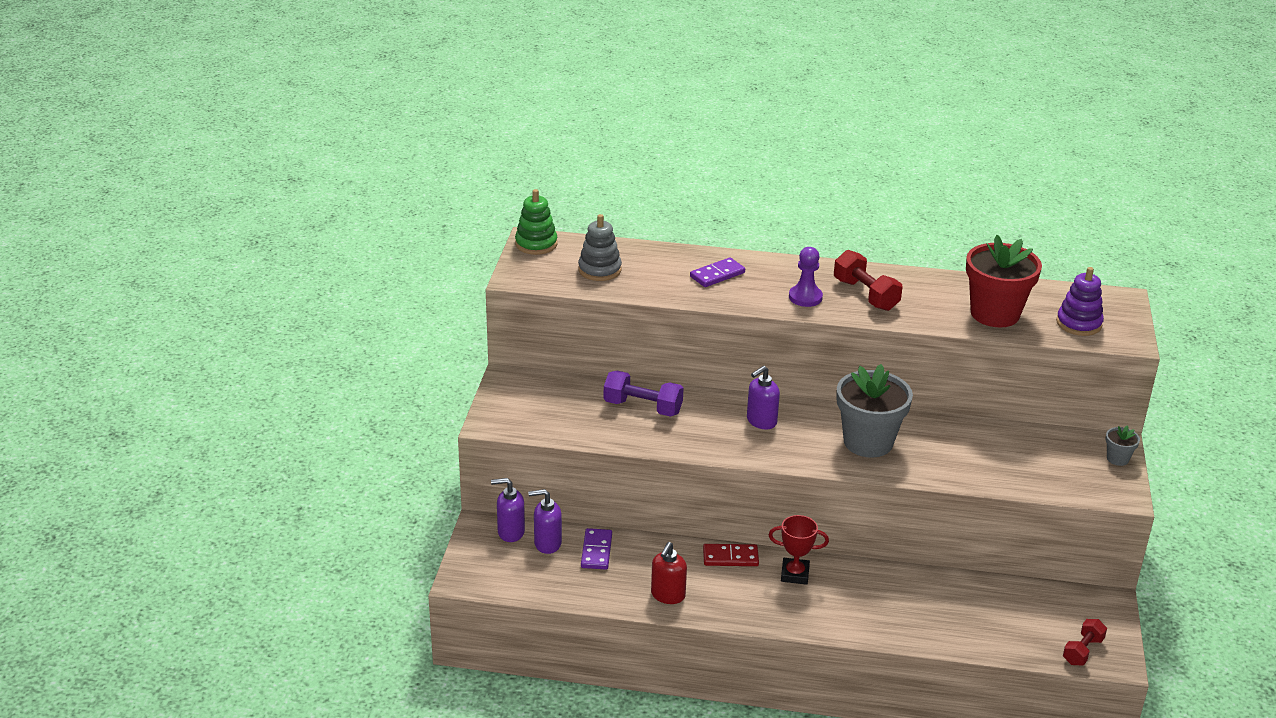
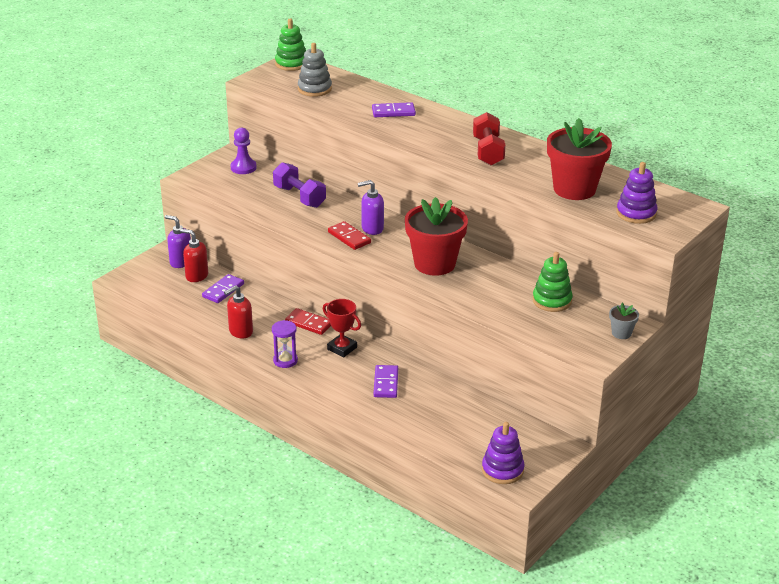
camera: 30 degrees right, 0 degrees up
purple soap dispenser [528,489,562,554] -> red soap dispenser [180,229,208,282]
purple pawn [789,247,823,307] -> purple pawn moved to [231,128,257,174]
grey flower pot [837,364,913,458] -> red flower pot [405,197,468,276]
red dumbbell [1063,619,1107,665] -> purple stacking toy [482,422,524,484]
none -> purple hourglass [272,320,298,368]
none -> red domino [328,221,371,250]
none -> purple domino [373,365,398,398]
none -> green stacking toy [532,252,573,312]

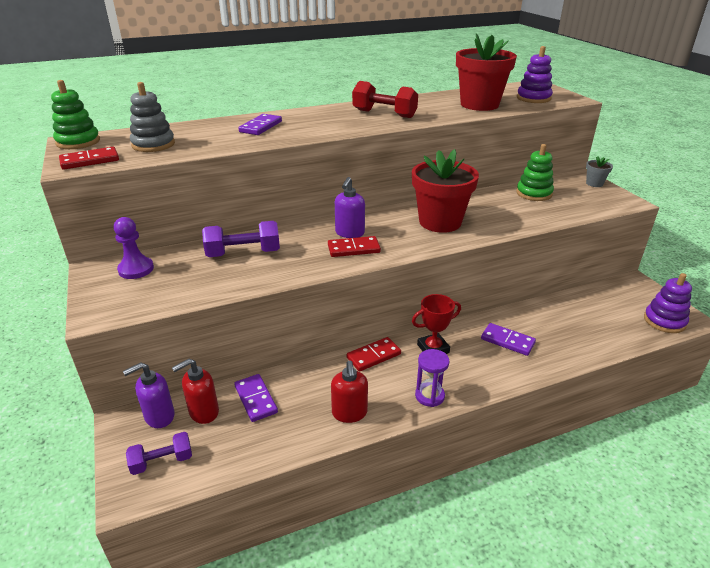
camera: 60 degrees left, 0 degrees up
none -> red domino [59,147,119,170]
none -> purple dumbbell [126,432,192,475]

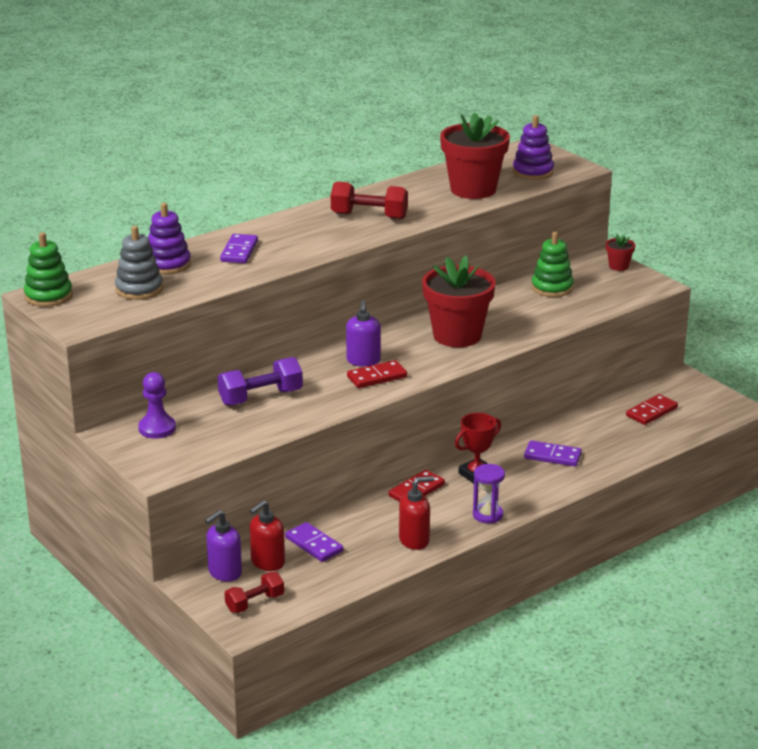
camera: 15 degrees left, 5 degrees down
red domino [59,147,119,170] -> red domino moved to [626,394,678,425]
purple dumbbell [126,432,192,475] -> red dumbbell [225,572,284,613]
red soap dispenser [331,361,368,423] -> red soap dispenser turned 90 degrees counterclockwise [399,476,434,550]
grey flower pot [586,156,613,187] -> red flower pot [606,234,635,271]
purple stacking toy [644,273,692,333] -> purple stacking toy moved to [148,203,191,275]

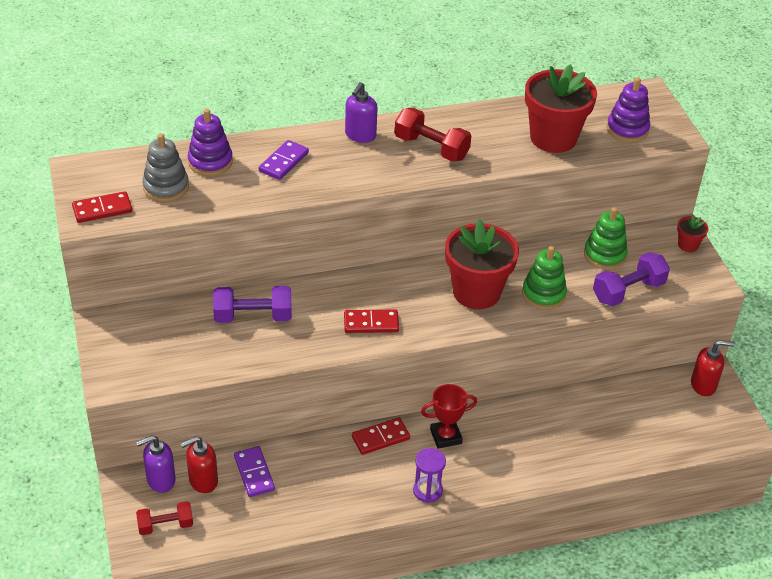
camera: 20 degrees right, 15 degrees up
green stacking toy [24,232,73,307] -> green stacking toy moved to [522,246,567,310]
purple pawn [138,372,176,439] -> none
purple soap dispenser [346,300,381,366] -> purple soap dispenser moved to [345,82,378,143]
red soap dispenser [399,476,434,550] -> red soap dispenser moved to [691,340,735,396]
purple domino [524,441,582,466] -> none
red domino [626,394,678,425] -> red domino moved to [72,191,132,223]
none -> purple dumbbell [593,252,670,306]

